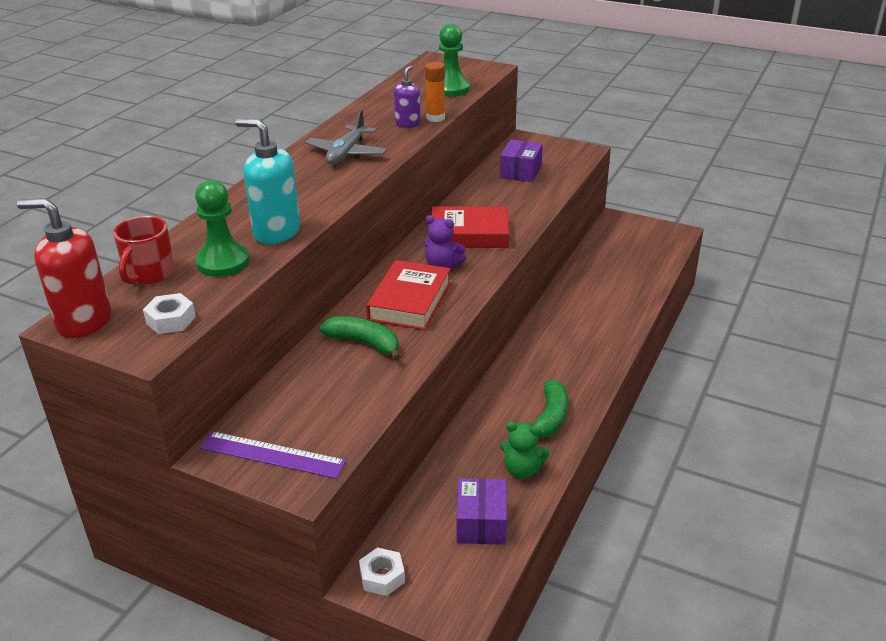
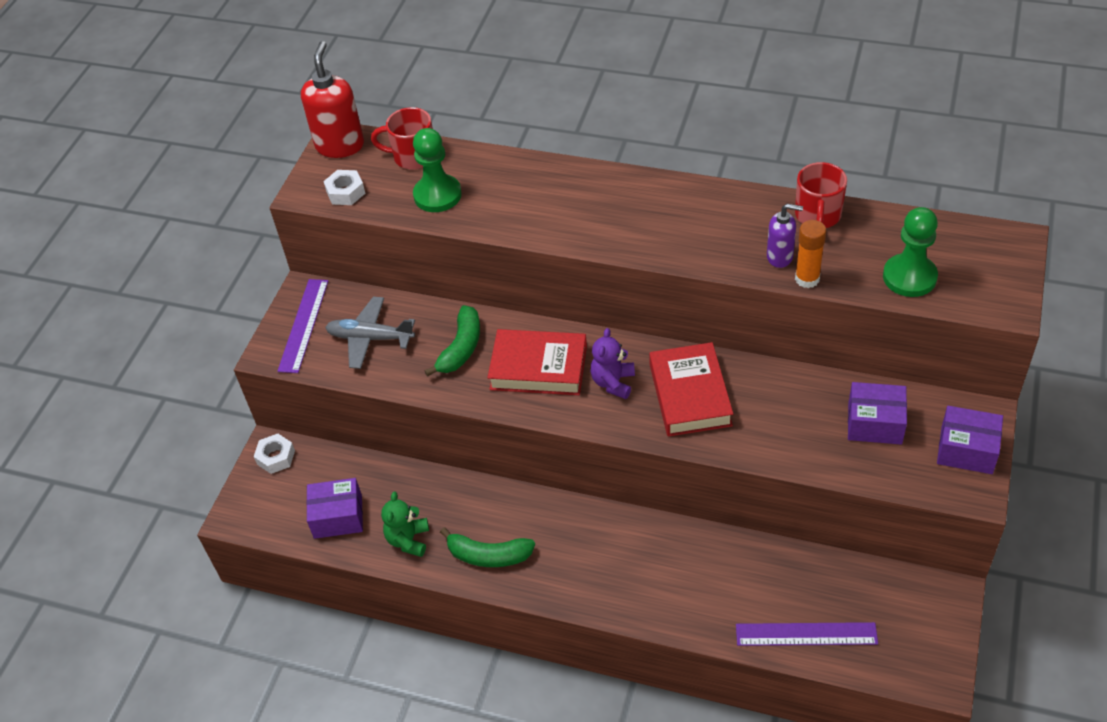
camera: 85 degrees right, 15 degrees up
turquoise soap dispenser [235,118,300,244] -> none
grey plane [305,110,387,164] -> grey plane moved to [325,297,415,369]
none -> purple ruler [736,622,878,646]
none -> red mug [795,162,847,228]
none -> purple box [937,406,1003,474]

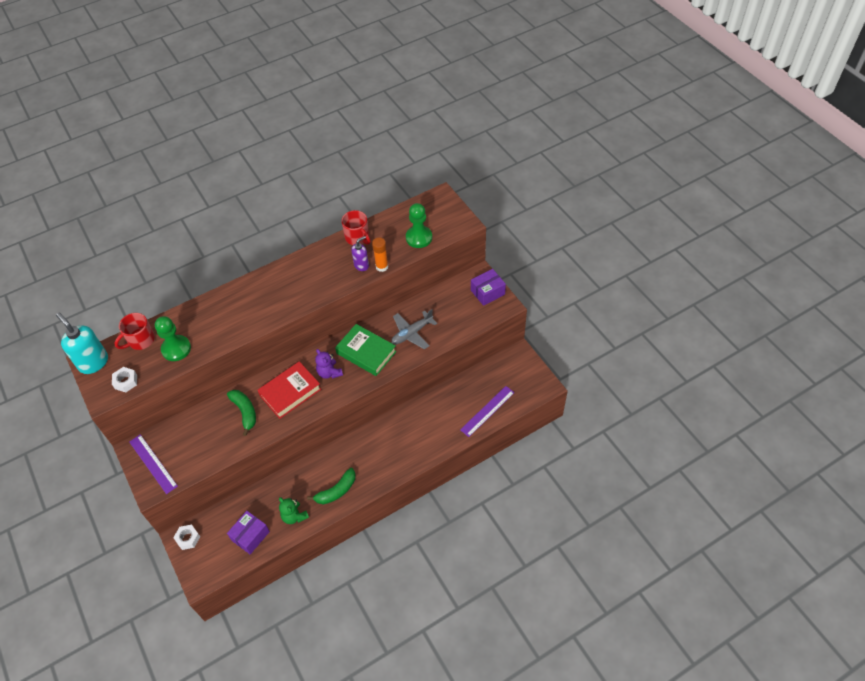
camera: 50 degrees left, 5 degrees up
red soap dispenser [301,41,364,158] -> turquoise soap dispenser [56,313,108,374]
grey plane [325,297,415,369] -> grey plane moved to [391,309,438,350]
red book [649,342,733,437] -> green book [335,324,397,376]
purple box [848,382,907,445] -> none

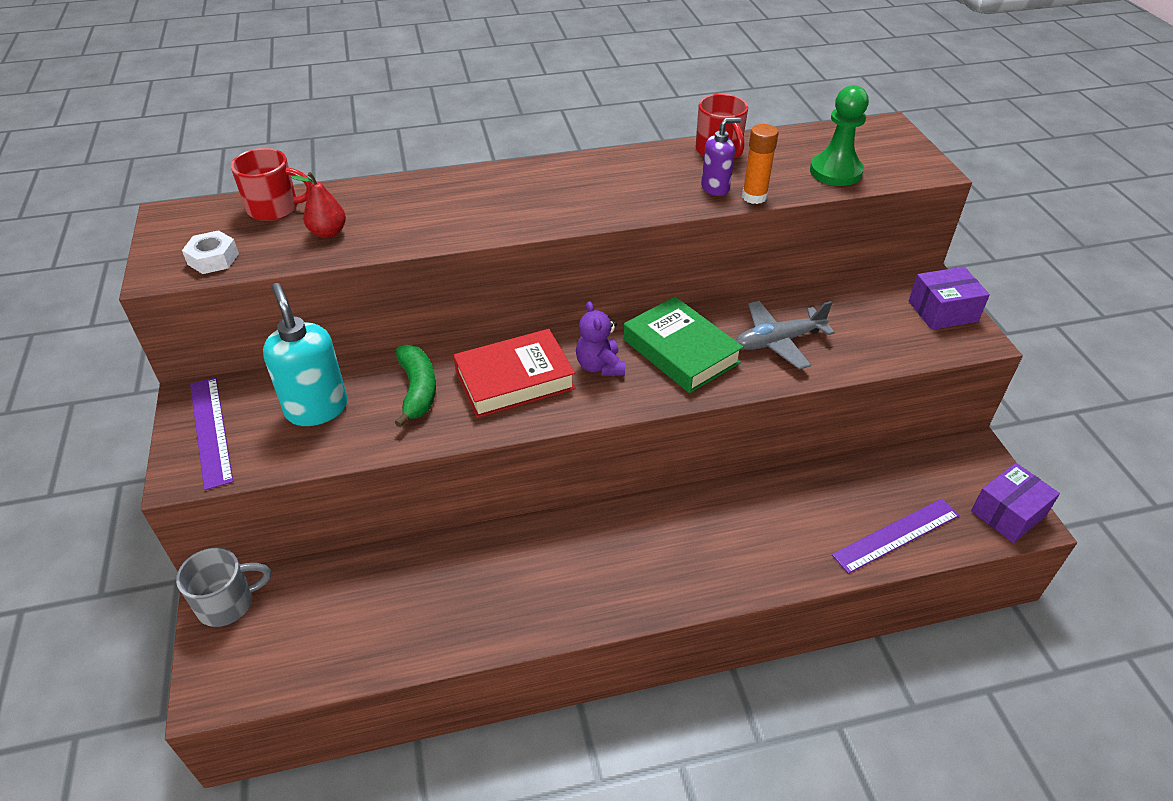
camera: 15 degrees right, 10 degrees down
turquoise soap dispenser [56,313,108,374] -> turquoise soap dispenser moved to [263,283,348,426]
red mug [114,313,155,350] -> red mug turned 150 degrees counterclockwise [231,148,312,221]
green pawn [155,316,191,361] -> red pear [291,172,346,238]
white nut [174,525,200,550] -> grey mug [176,547,271,627]
purple box [227,511,270,554] -> purple box moved to [971,463,1060,543]
green teddy bear [279,497,309,524] -> none
green banana [307,468,356,504] -> none

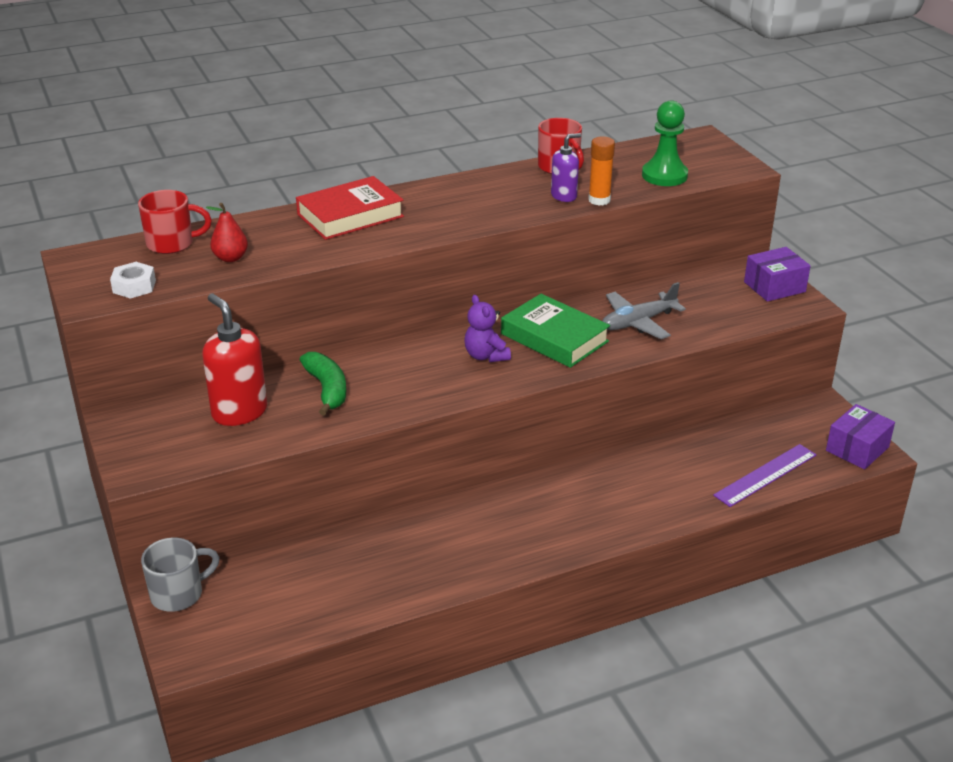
camera: 10 degrees left, 10 degrees down
purple ruler [190,377,233,490] -> none
turquoise soap dispenser [263,283,348,426] -> red soap dispenser [202,294,267,426]
red book [453,329,575,418] -> red book moved to [296,176,404,240]

